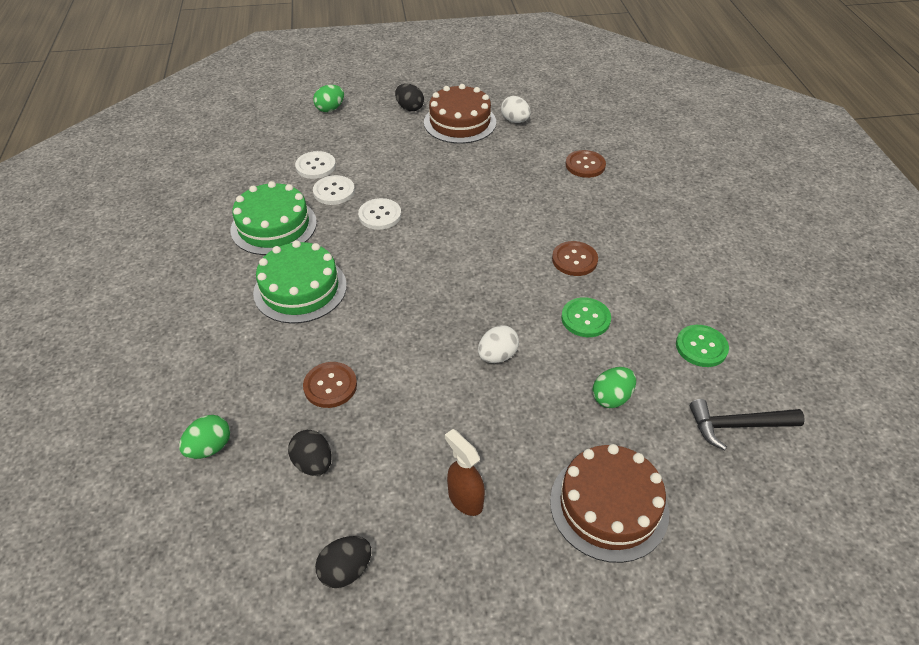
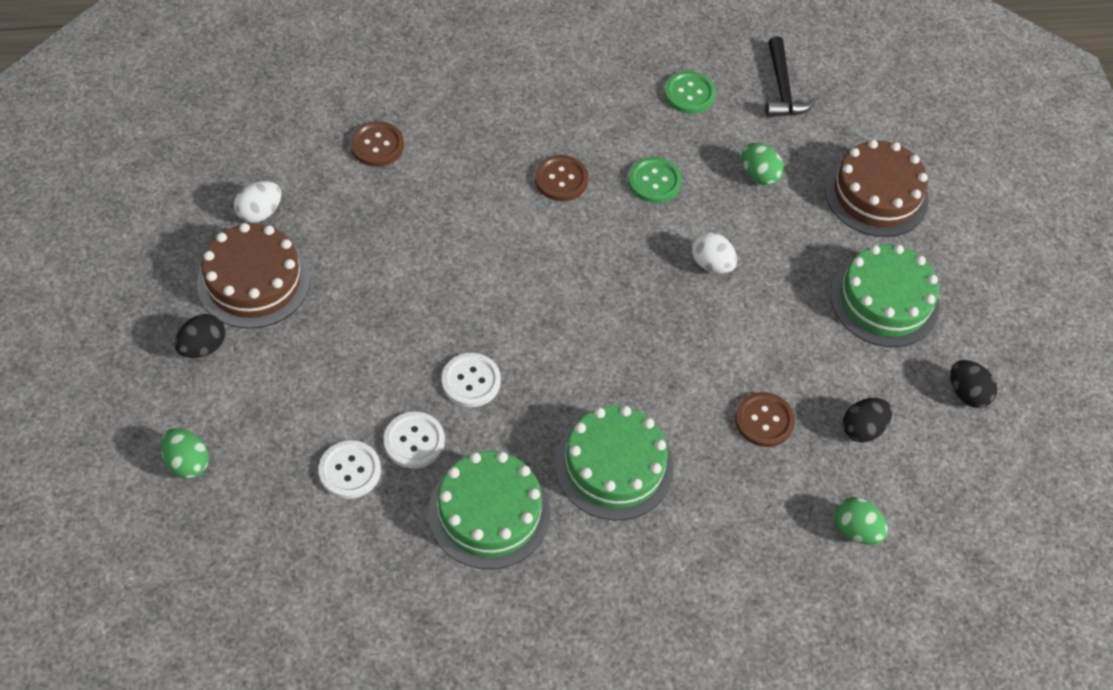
camera: 95 degrees left, 10 degrees up
brown spray bottle [445,429,485,516] -> green cake [830,244,939,347]

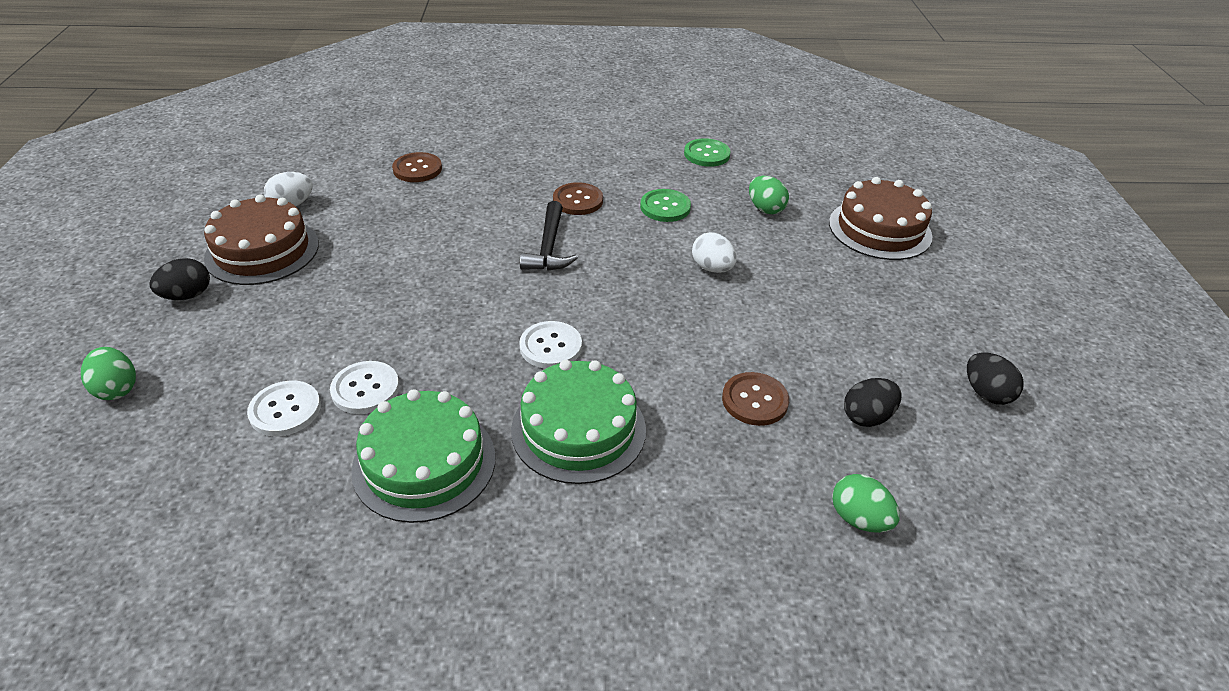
camera: 10 degrees right, 15 degrees down
white button [442,353,501,407] -> white button moved to [519,321,582,369]
black hammer [765,37,816,117] -> black hammer moved to [520,201,578,271]
green cake [830,244,939,347] -> none

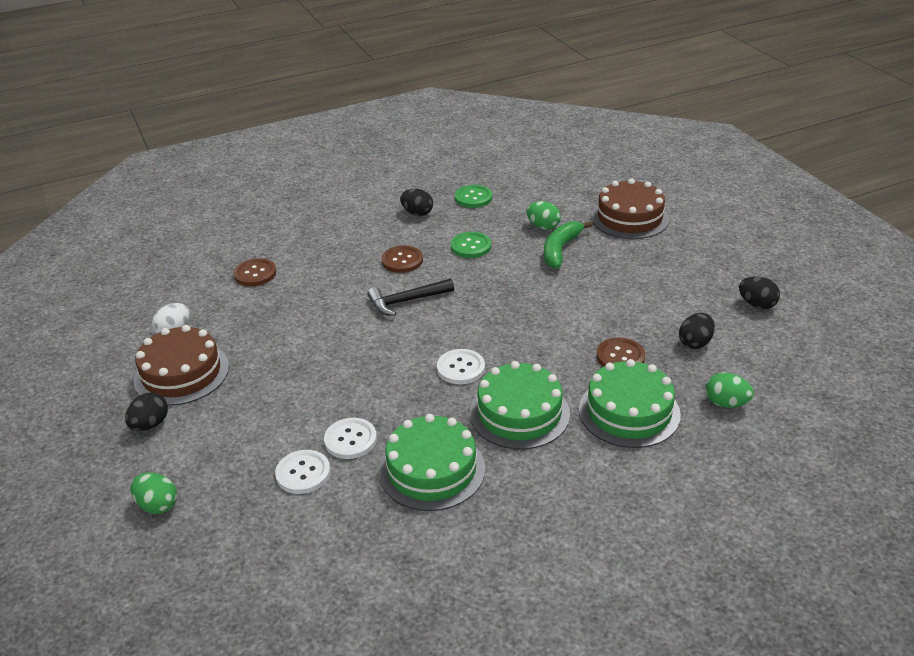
camera: 20 degrees left, 5 degrees down
black hammer [520,201,578,271] -> black hammer turned 90 degrees clockwise [367,279,454,316]
white egg [692,232,737,273] -> none
none -> black egg [400,189,433,216]
none -> green banana [544,221,593,269]
none -> green cake [579,359,681,448]

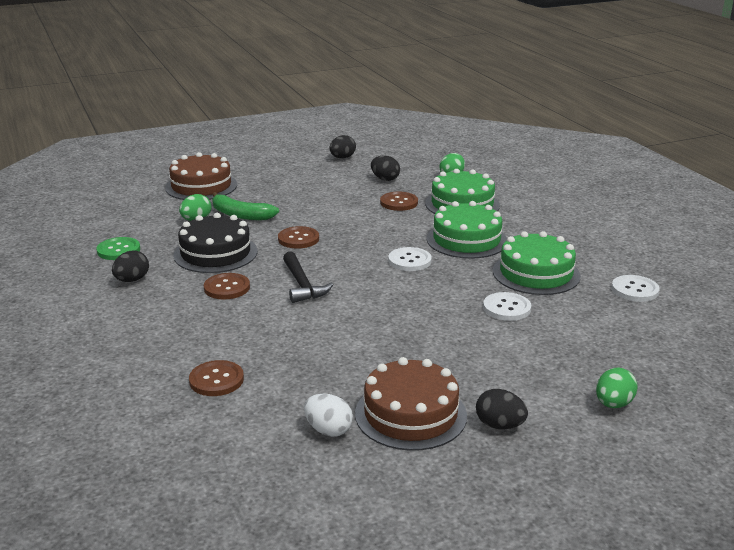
camera: 90 degrees left, 10 degrees down
white button [275,450,330,494] -> white button moved to [612,275,660,302]
green button [451,232,491,258] -> black cake [173,213,258,273]
none -> brown button [278,226,319,249]

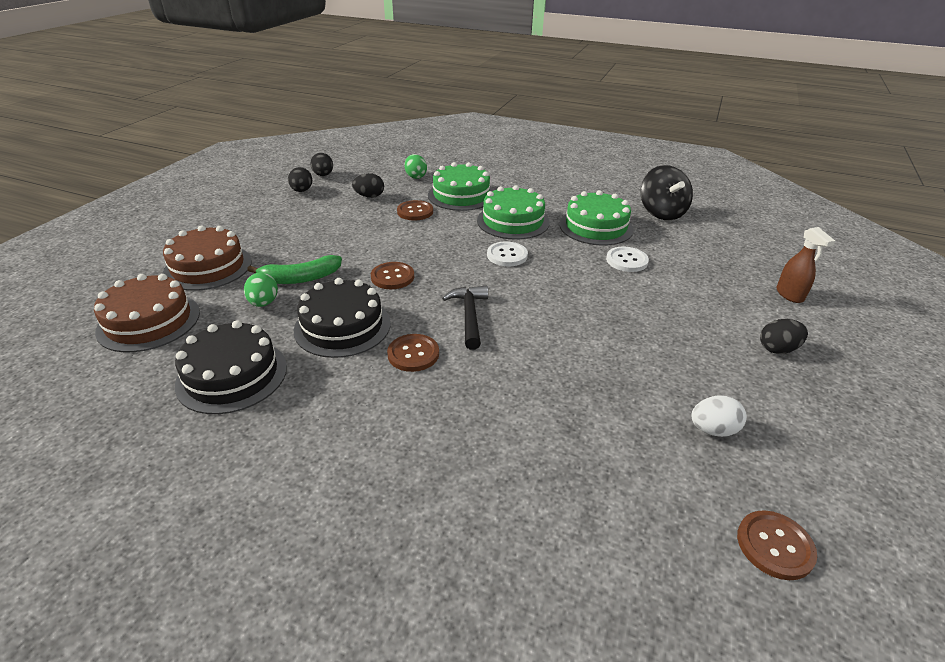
camera: 45 degrees left, 10 degrees up
green button [97,237,140,260] -> black cake [175,320,287,414]
black egg [112,250,149,282] -> black egg moved to [310,153,333,176]
brown button [189,360,244,396] -> brown button moved to [737,510,817,580]
black hammer [283,251,333,303] -> black hammer turned 120 degrees counterclockwise [442,286,488,350]
brown cake [355,357,467,451] -> brown cake moved to [94,274,200,352]
green egg [596,367,638,408] -> brown spray bottle [776,227,835,303]
white button [612,275,660,302] -> black spinning top [640,165,693,220]

